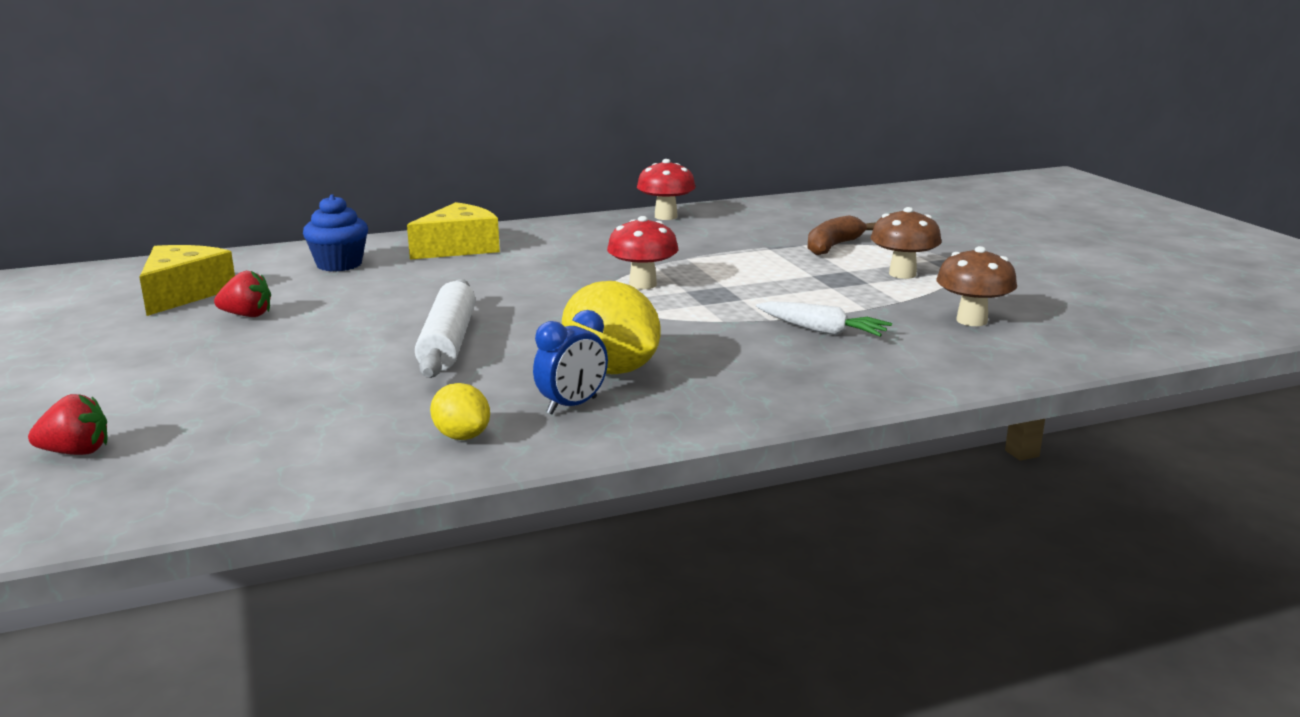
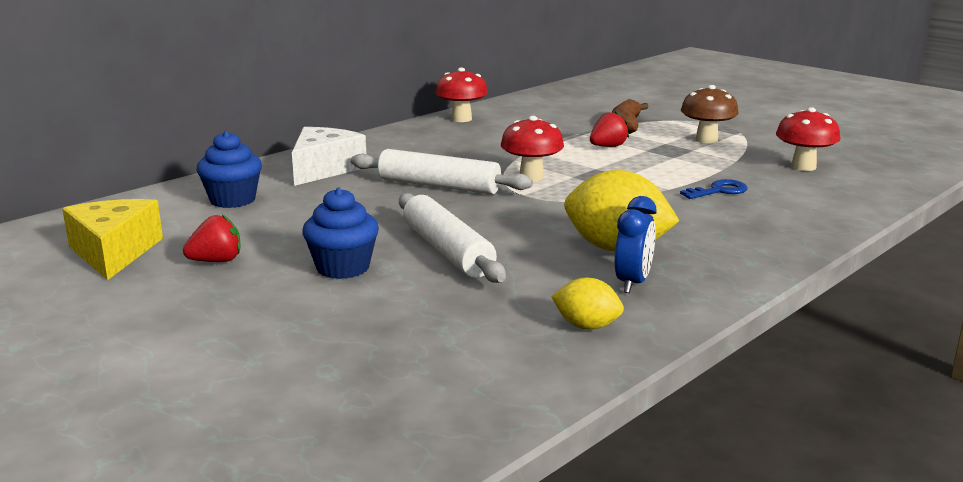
camera: 25 degrees left, 0 degrees up
red strawberry [28,394,108,455] -> red strawberry moved to [590,111,629,147]
yellow cheese [407,202,500,260] -> white cheese [292,127,366,186]
white carrot [756,301,892,337] -> blue key [680,179,748,199]
brown mushroom [937,246,1017,326] -> red mushroom [776,107,840,171]
none -> blue cupcake [302,188,379,279]
none -> white rolling pin [351,149,533,195]

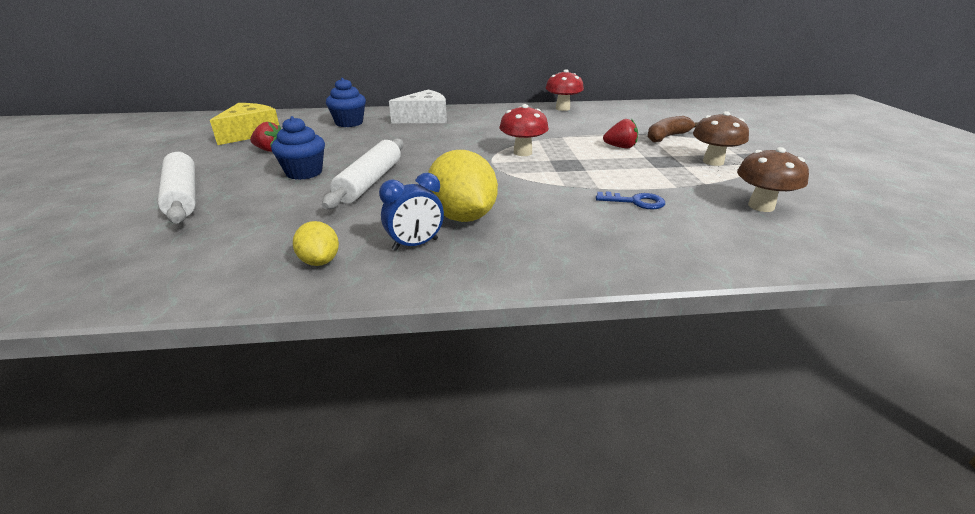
camera: 40 degrees right, 10 degrees up
white rolling pin [351,149,533,195] -> white rolling pin moved to [158,151,196,224]
red mushroom [776,107,840,171] -> brown mushroom [737,147,809,212]

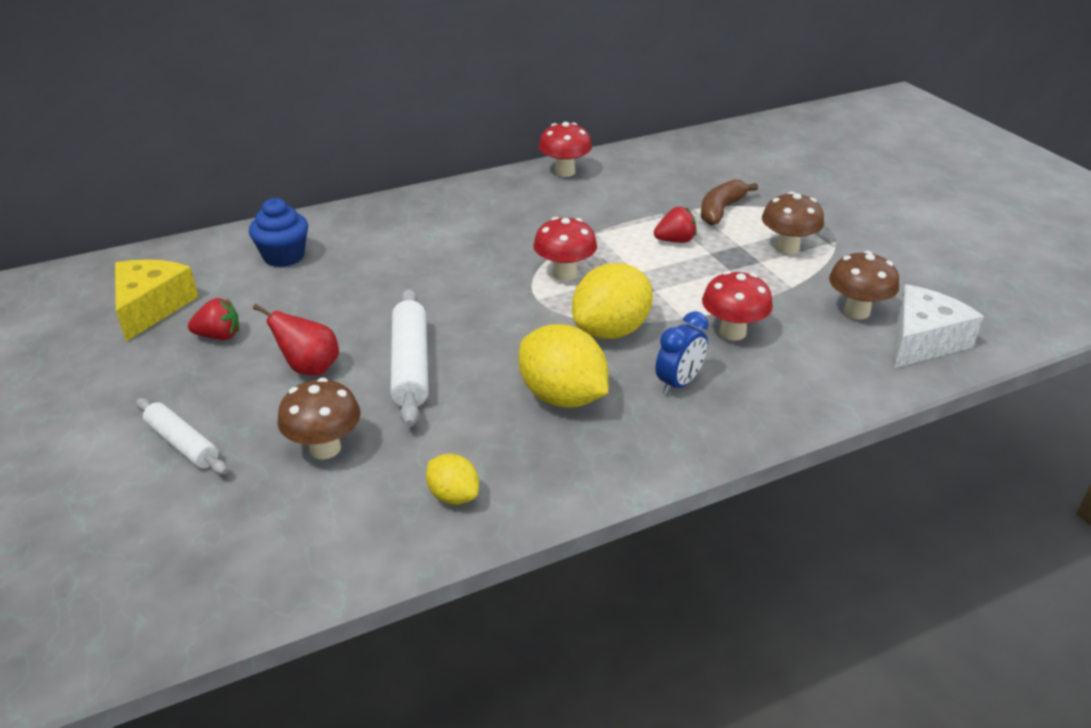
camera: 20 degrees left, 5 degrees up
white rolling pin [158,151,196,224] -> white rolling pin [136,398,228,474], size x0.66
blue cupcake [271,116,325,180] -> red pear [253,304,339,375]
blue clock [379,173,444,251] -> blue clock moved to [655,311,709,395]
white cheese [389,90,447,123] -> white cheese moved to [894,284,984,368]
blue key [596,191,665,210] -> red mushroom [702,271,773,341]
none -> brown mushroom [277,378,360,459]
none -> yellow lemon [572,263,653,339]

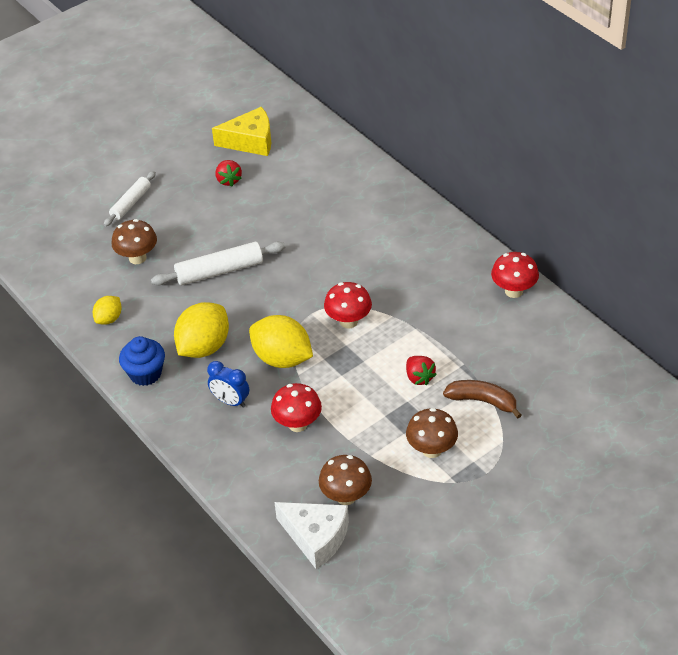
camera: 80 degrees right, 10 degrees up
blue cupcake [249,198,308,267] -> blue cupcake moved to [119,336,165,386]
red pear [253,304,339,375] -> none

